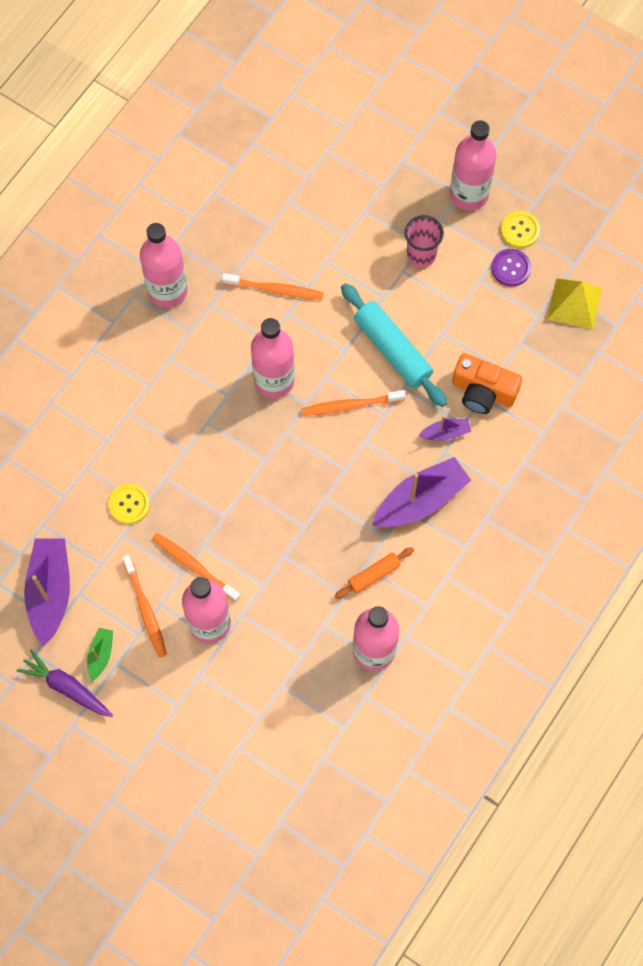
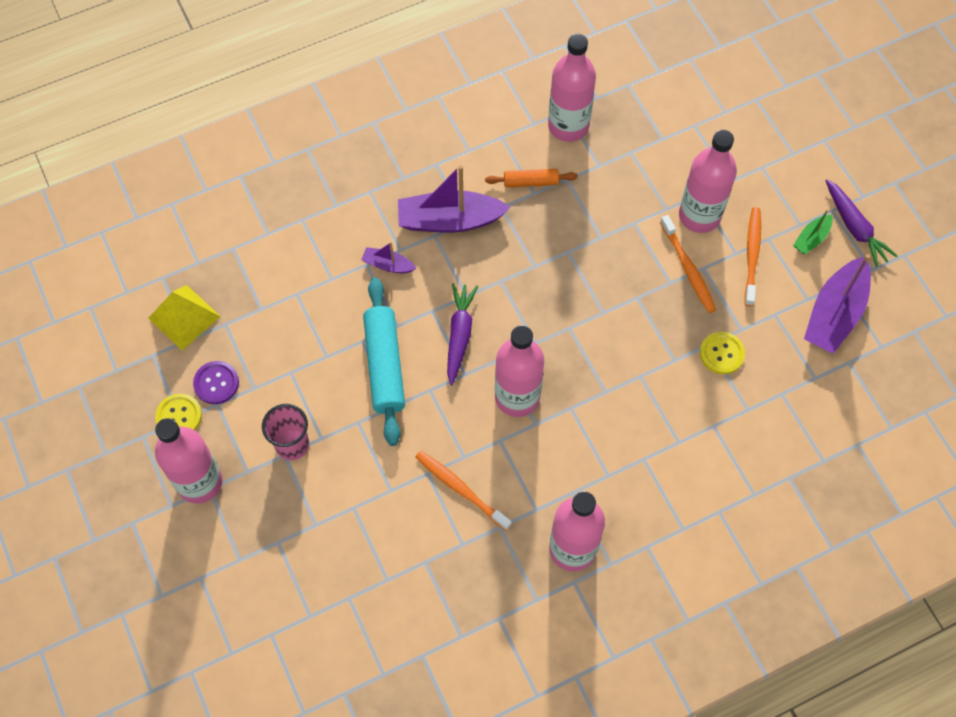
camera: 150 degrees left, 5 degrees down
orange toothbrush [301,390,405,416] -> purple carrot [447,283,478,385]
orange camera [452,353,522,414] -> none

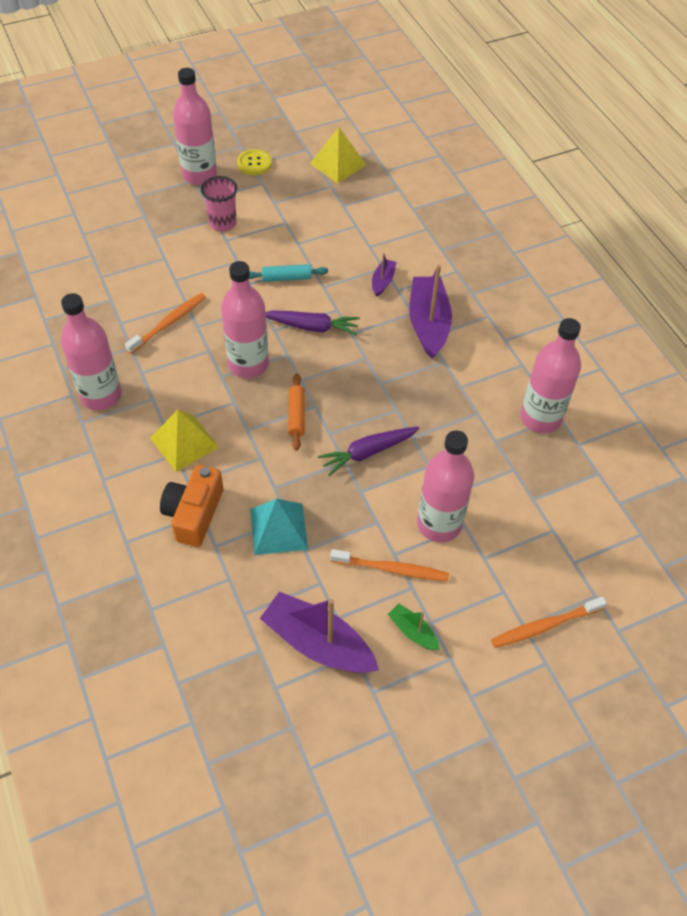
camera: 90 degrees right, 10 degrees down
purple button [193,361,239,404] -> none
turquoise rolling pin [363,278,405,446] -> turquoise rolling pin [249,264,328,282], size x0.54
orange rolling pin [485,169,578,187] -> orange rolling pin moved to [288,374,305,450]
orange toothbrush [660,215,716,313] -> orange toothbrush moved to [491,597,607,648]
yellow button [700,332,745,374] -> turquoise pyramid [250,499,308,555]
purple carrot [825,179,898,267] -> purple carrot moved to [318,427,419,476]
none -> yellow pyramid [150,410,219,472]
none -> orange camera [160,465,223,547]

